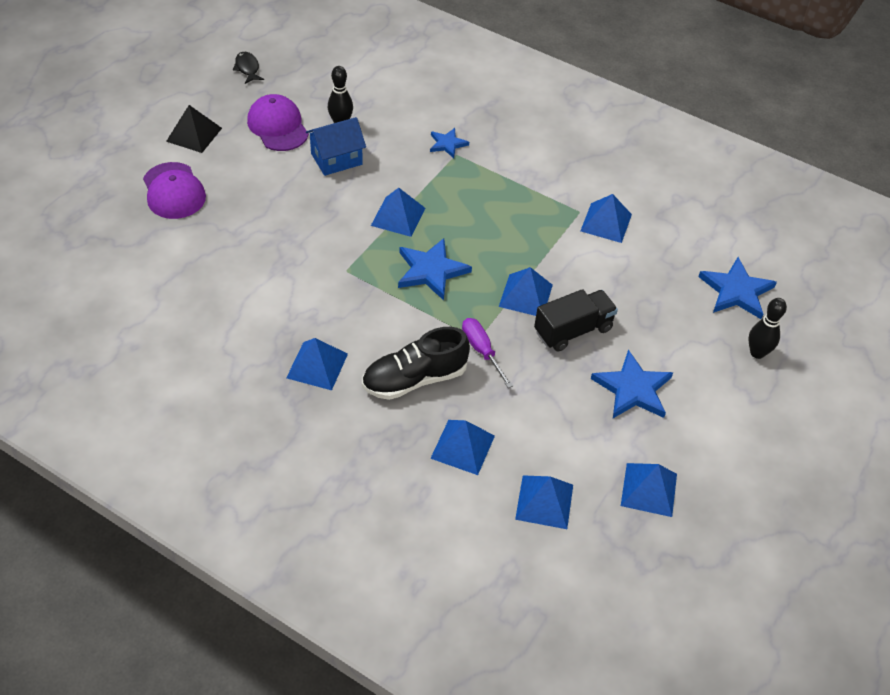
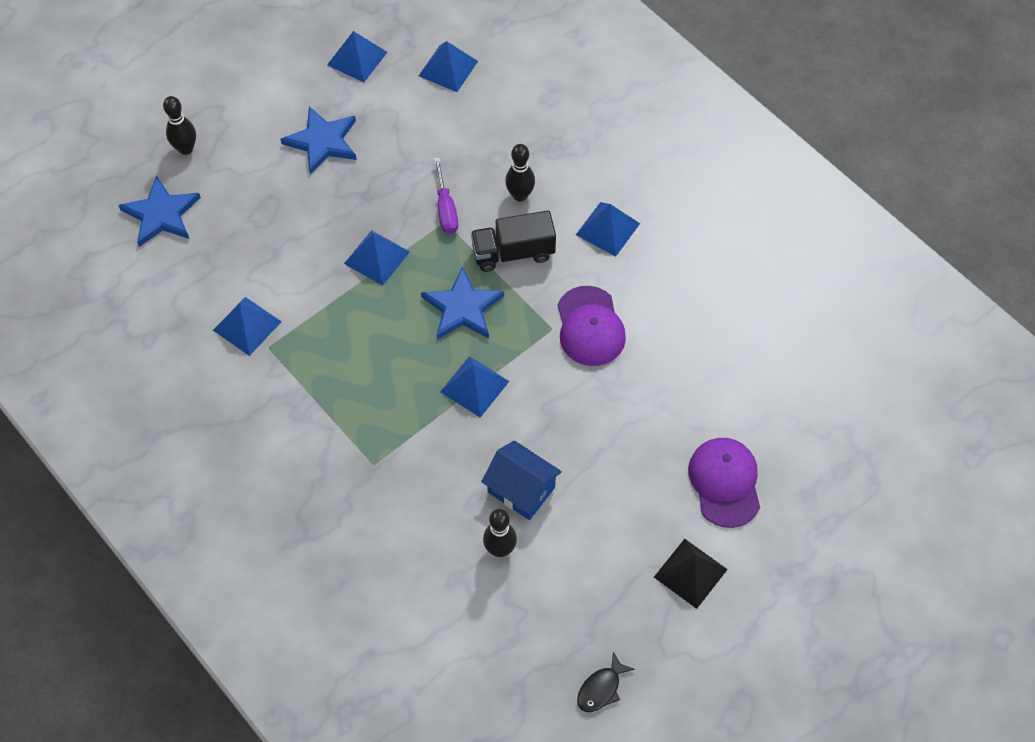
camera: 160 degrees left, 10 degrees up
black fish [233,52,264,84] -> black fish turned 45 degrees clockwise [577,652,635,712]
purple cap [247,94,309,151] -> purple cap moved to [558,286,626,366]
blue house [306,117,366,176] -> blue house turned 45 degrees clockwise [481,440,562,520]
black shoe [362,327,470,400] -> black bowling pin [505,144,535,202]
blue star [430,128,469,158] -> none
blue pyramid [430,420,495,475] -> none
black truck [534,289,618,352] -> black truck moved to [471,211,556,272]

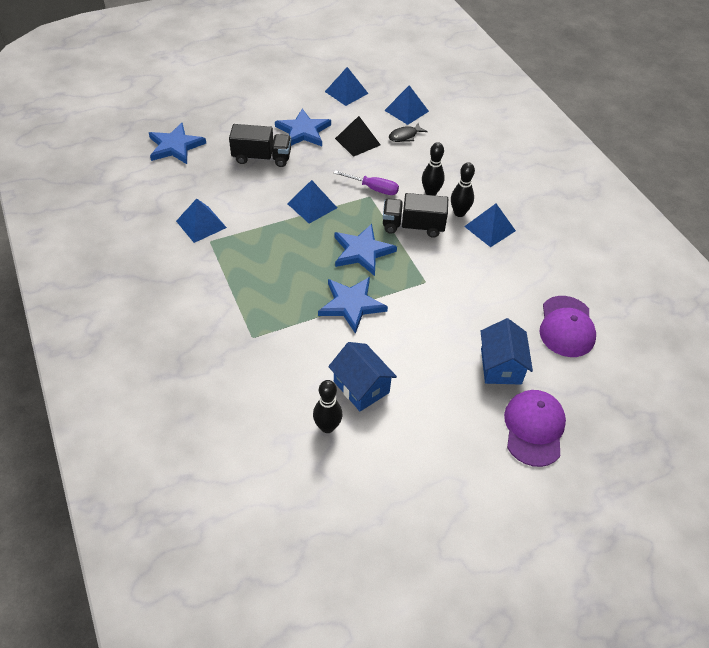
camera: 15 degrees right, 10 degrees down
black bowling pin [163,96,196,155] -> black bowling pin moved to [451,162,475,217]
purple screwdriver [434,157,458,234] -> purple screwdriver turned 75 degrees counterclockwise [334,170,399,195]
blue pyramid [440,356,509,418] -> blue star [318,277,388,334]
purple cap [558,286,626,366] -> purple cap moved to [539,296,596,357]
black fish [577,652,635,712] -> black fish moved to [389,123,428,142]
black pyramid [654,539,728,609] -> black pyramid moved to [335,116,380,157]
none -> black truck [229,124,291,167]
none -> blue house [480,318,533,385]

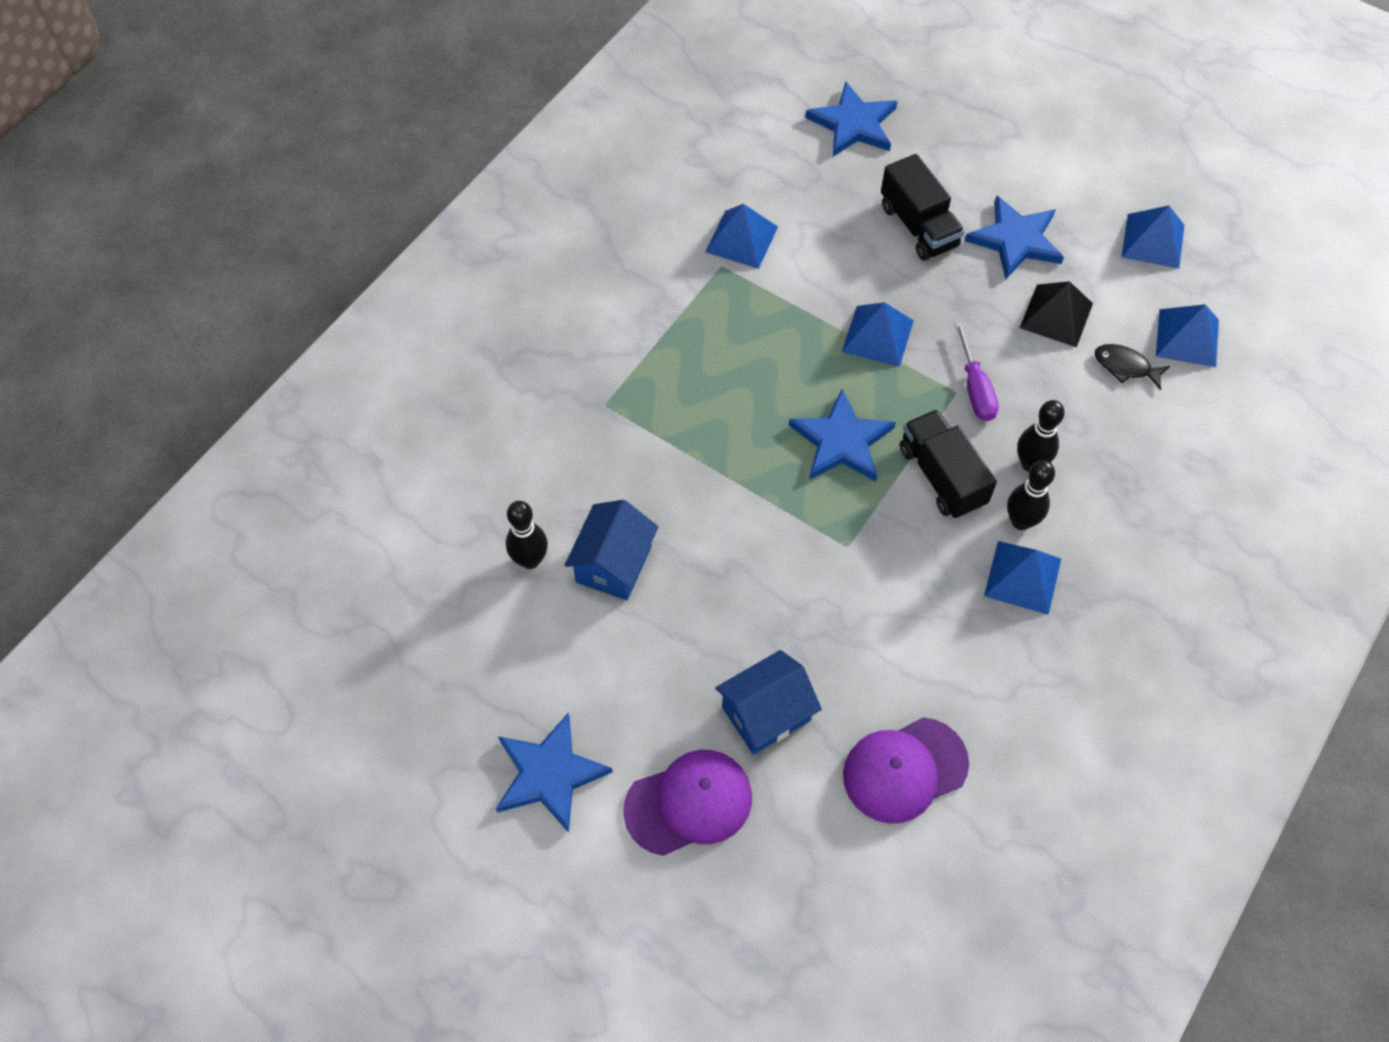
camera: 60 degrees right, 10 degrees up
blue star [318,277,388,334] -> blue star moved to [496,712,613,833]

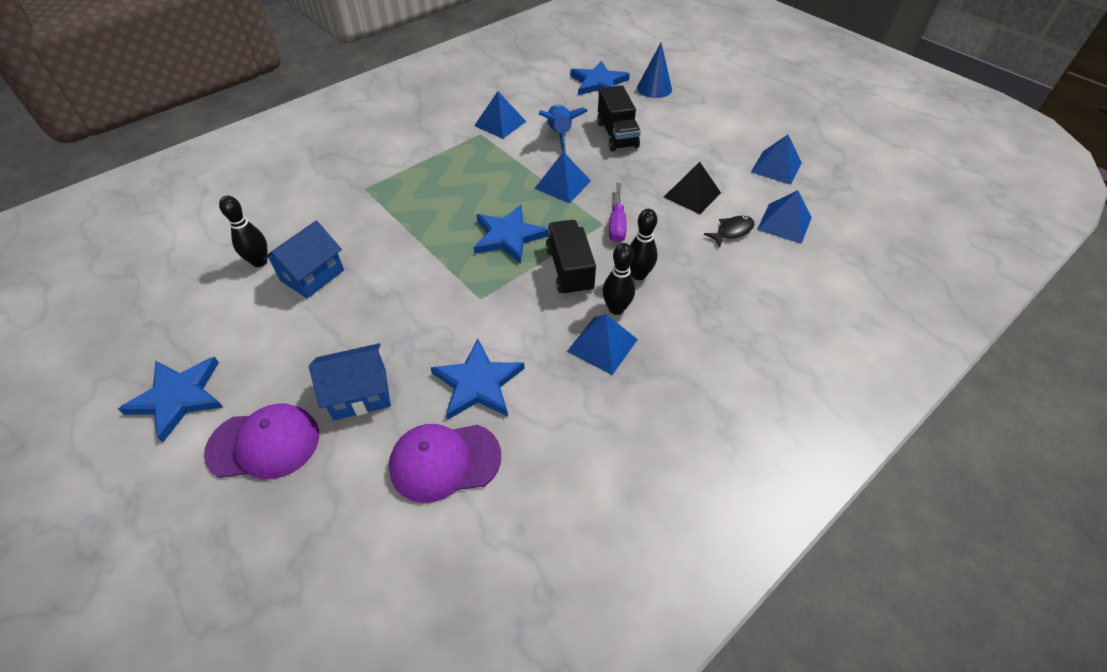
camera: 15 degrees right, 10 degrees down
blue star [965,196,1064,279] -> blue star moved to [431,339,525,420]
black fish [1095,344,1170,390] -> black fish turned 105 degrees clockwise [704,216,755,247]
none -> blue rocket [539,104,588,154]
none -> blue cone [637,43,672,98]

